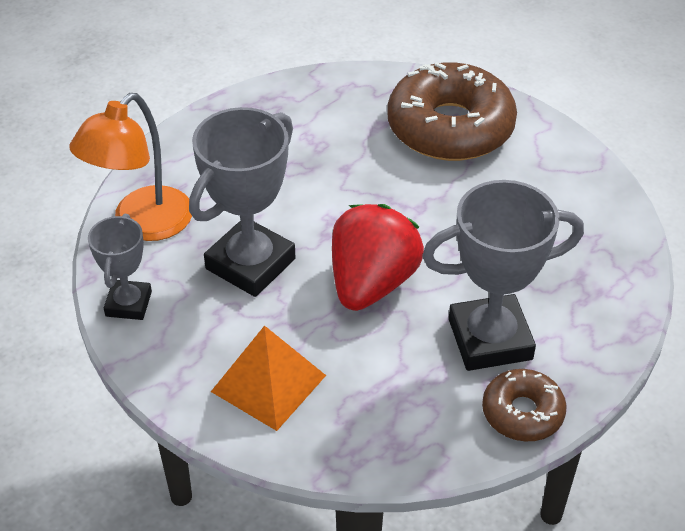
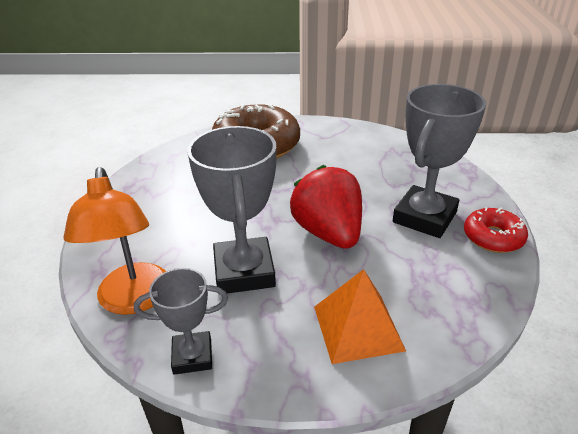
camera: 45 degrees left, 10 degrees down
grey trophy [88,214,152,320] -> grey trophy turned 60 degrees counterclockwise [134,268,228,375]
brown donut [482,369,567,441] -> red donut [464,207,528,253]

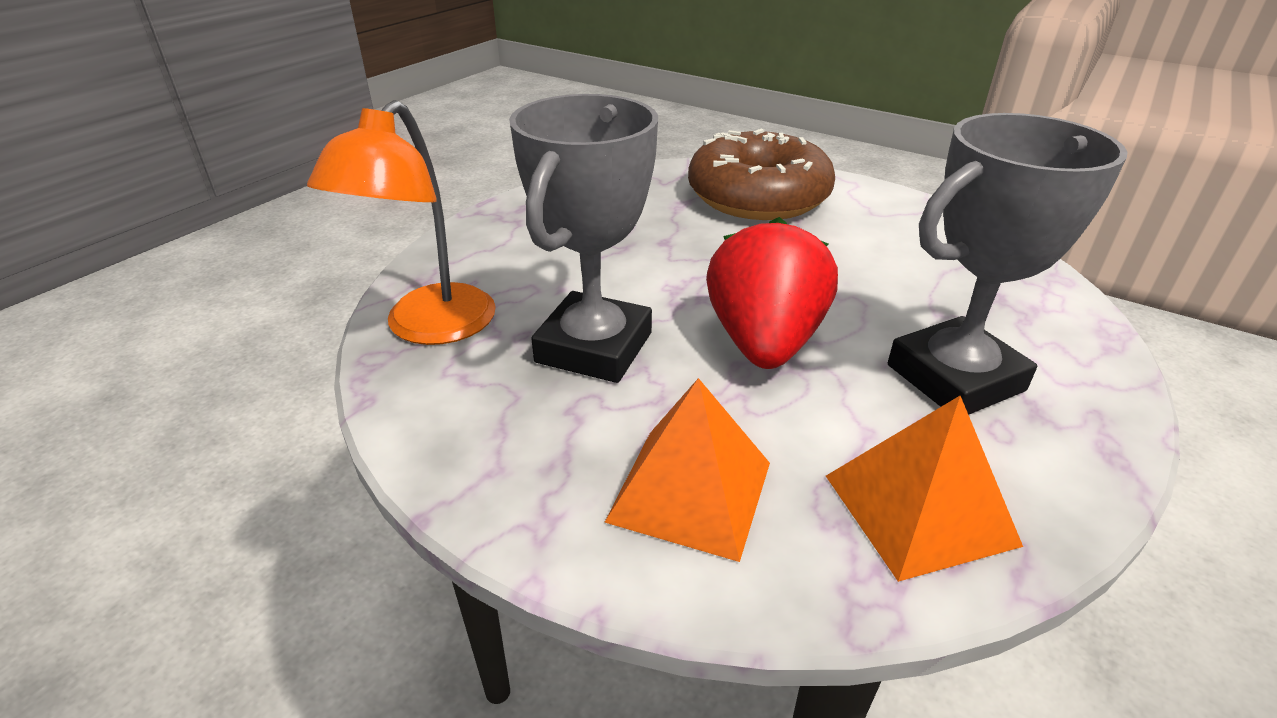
camera: 30 degrees right, 0 degrees up
grey trophy [134,268,228,375] -> none
red donut [464,207,528,253] -> none
none -> orange pyramid [826,396,1023,582]

